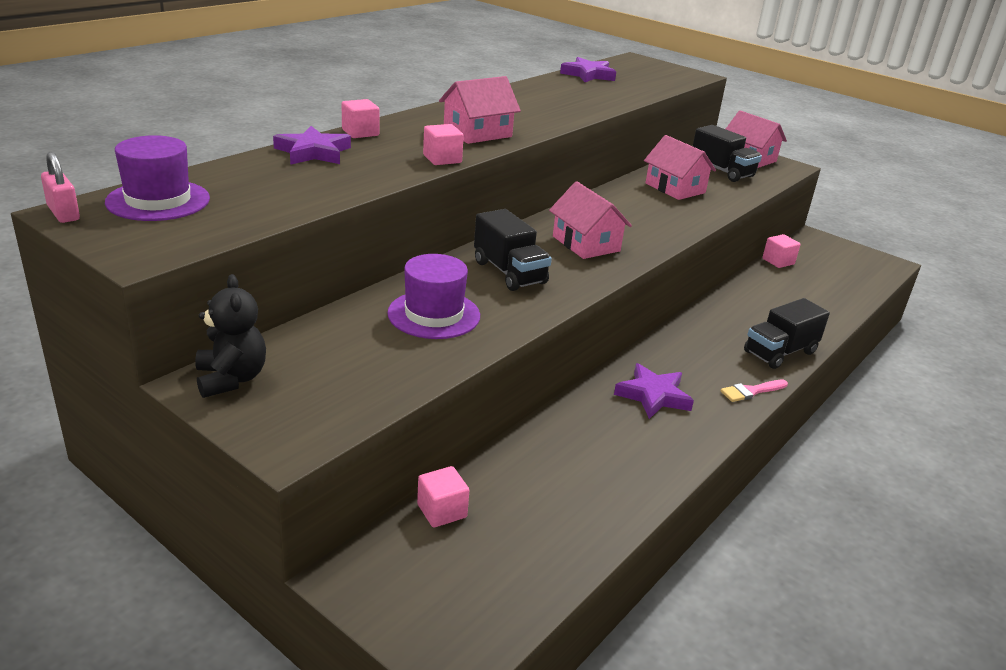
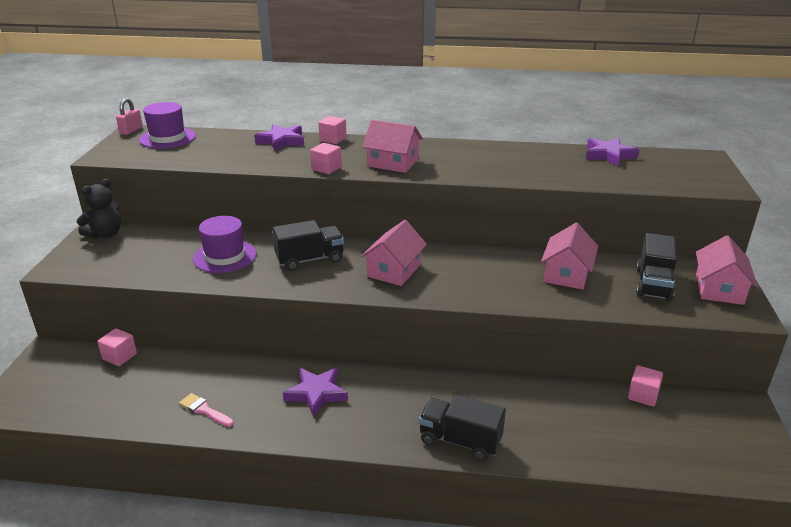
camera: 60 degrees right, 0 degrees up
black truck [474,209,552,291] -> black truck turned 135 degrees counterclockwise [272,220,344,271]
pink brush [721,380,788,402] -> pink brush moved to [179,393,234,427]

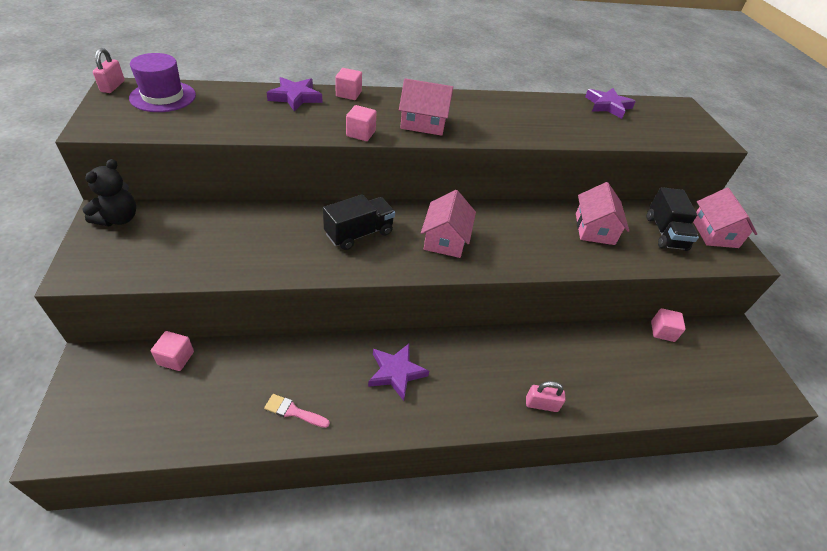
camera: 20 degrees left, 15 degrees up
purple hat [193,216,257,273] -> none
black truck [419,395,506,461] -> pink padlock [526,381,566,412]

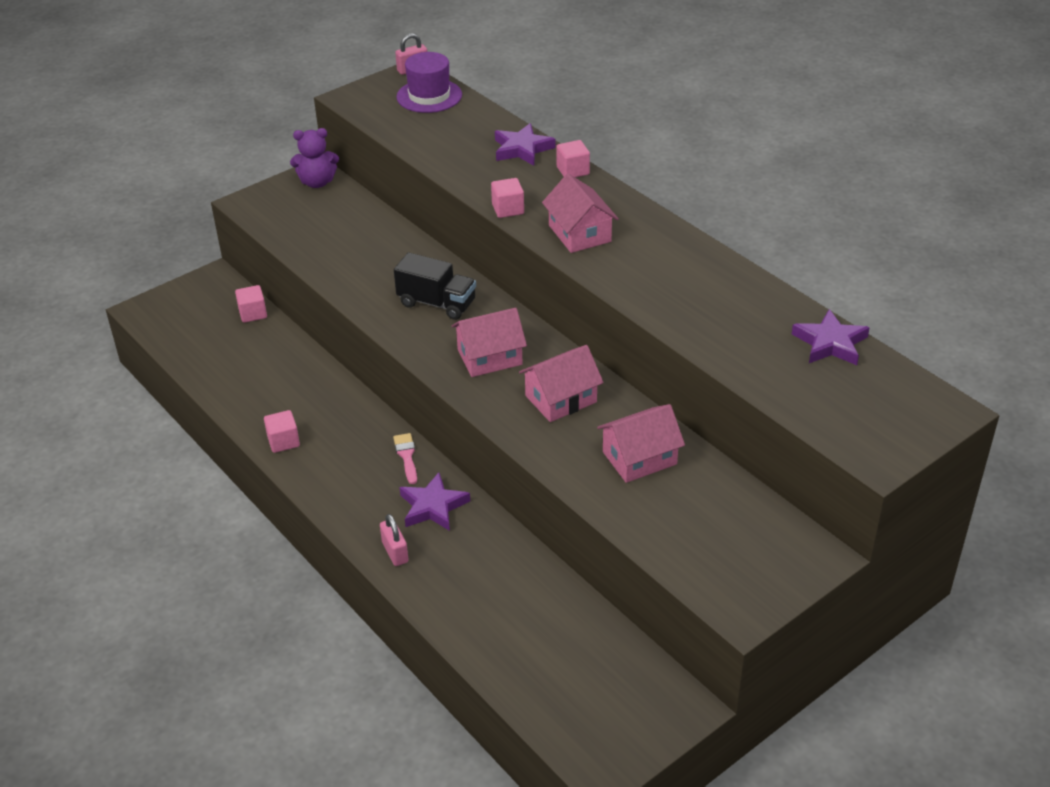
camera: 65 degrees right, 5 degrees down
black teddy bear [83,159,136,227] -> purple teddy bear [290,128,339,188]
pink brush [264,394,330,428] -> pink brush moved to [393,433,417,484]
purple star [368,344,429,401] -> purple star moved to [399,473,470,531]
black truck [647,187,699,251] -> none
pink cube [651,308,686,342] -> pink cube moved to [264,410,300,453]
pink house [693,188,757,248] -> pink house moved to [519,345,604,422]

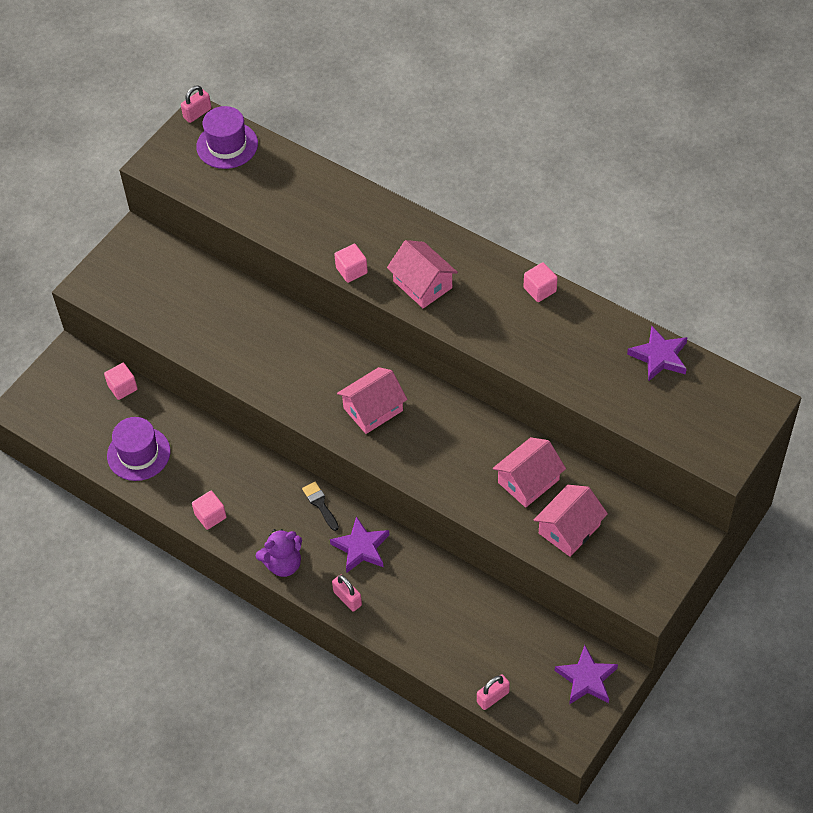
camera: 15 degrees left, 15 degrees up
purple teddy bear [290,128,339,188] -> purple teddy bear moved to [256,529,302,577]
pink brush [393,433,417,484] -> black brush [302,482,339,531]
black truck [394,253,476,320] -> none
purple star [495,123,556,166] -> purple star moved to [555,645,618,705]
pink house [519,345,604,422] -> pink house moved to [534,485,608,557]
pink cube [556,140,590,177] -> pink cube moved to [524,262,558,302]
none -> purple hat [107,417,170,481]
none -> pink padlock [477,674,510,710]

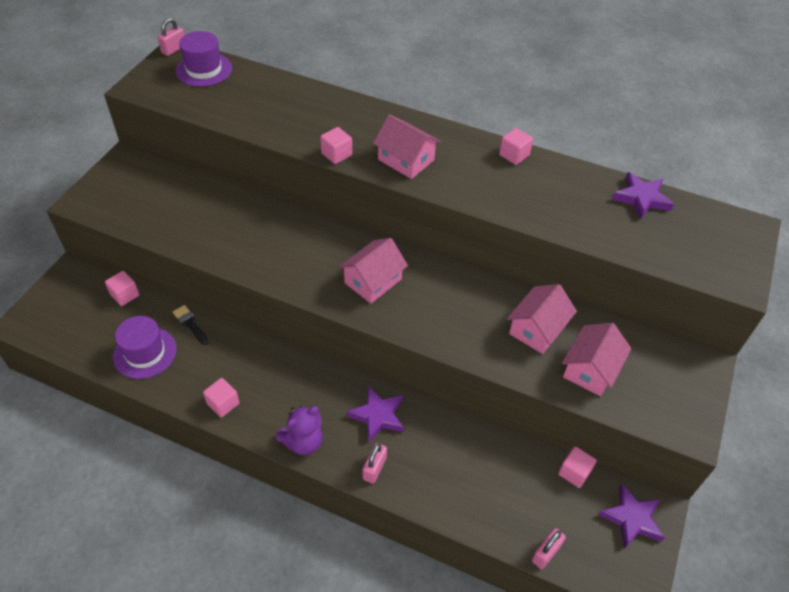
camera: 15 degrees left, 5 degrees down
black brush [302,482,339,531] -> black brush moved to [173,305,209,345]
pink padlock [332,575,362,611] -> pink padlock turned 75 degrees clockwise [362,443,387,484]
none -> pink cube [558,446,597,488]

